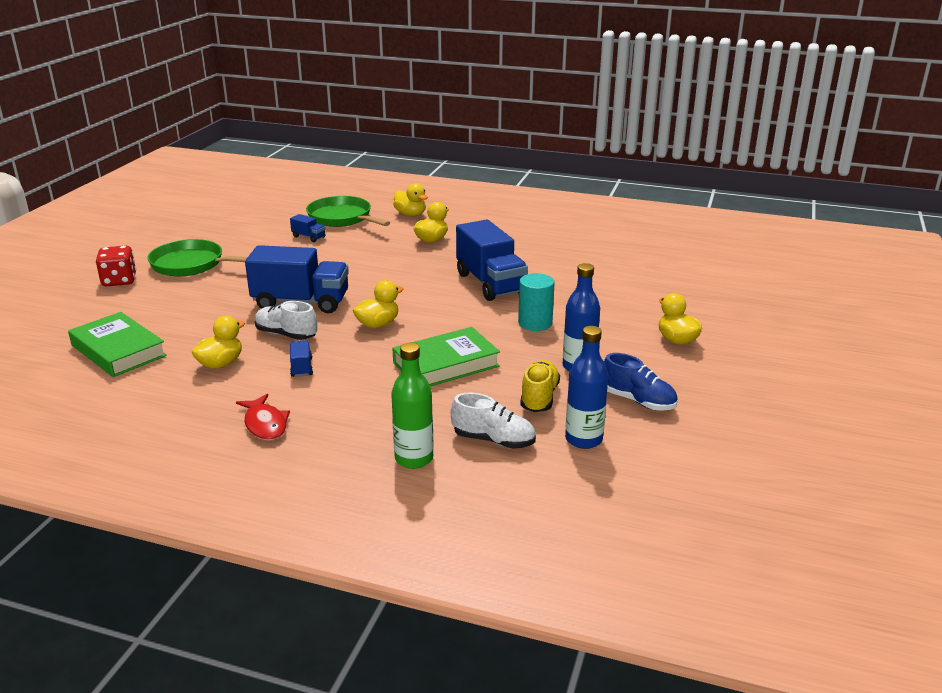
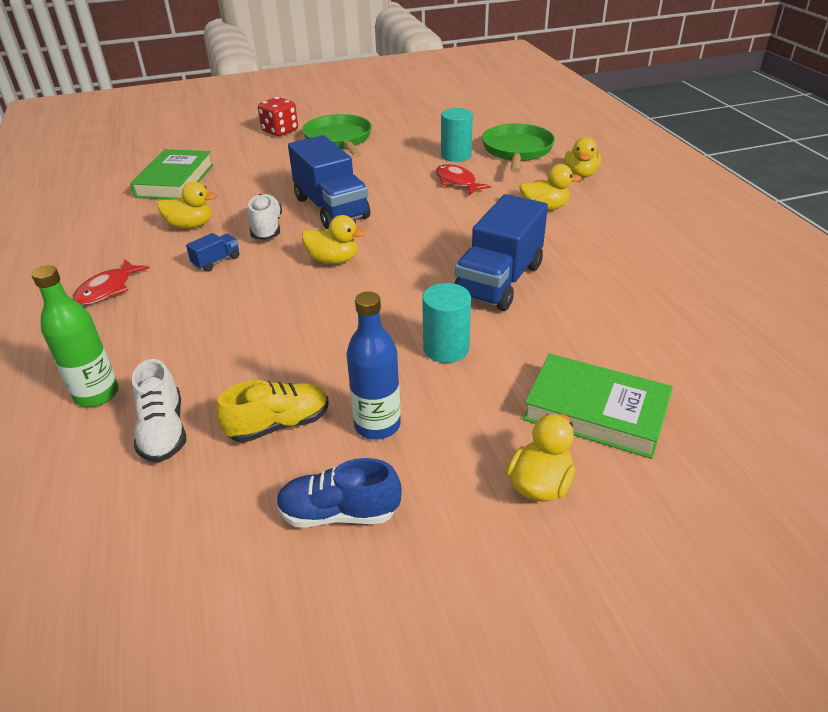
camera: 55 degrees right, 10 degrees up
blue truck [290,214,326,242] -> turquoise cylinder [441,108,473,162]
green book [392,327,500,386] -> green book moved to [523,354,673,459]
blue bottle [565,326,609,449] -> none
blue shoe [604,353,678,411] -> blue shoe turned 90 degrees clockwise [276,458,402,527]
none -> red fish [436,164,491,196]

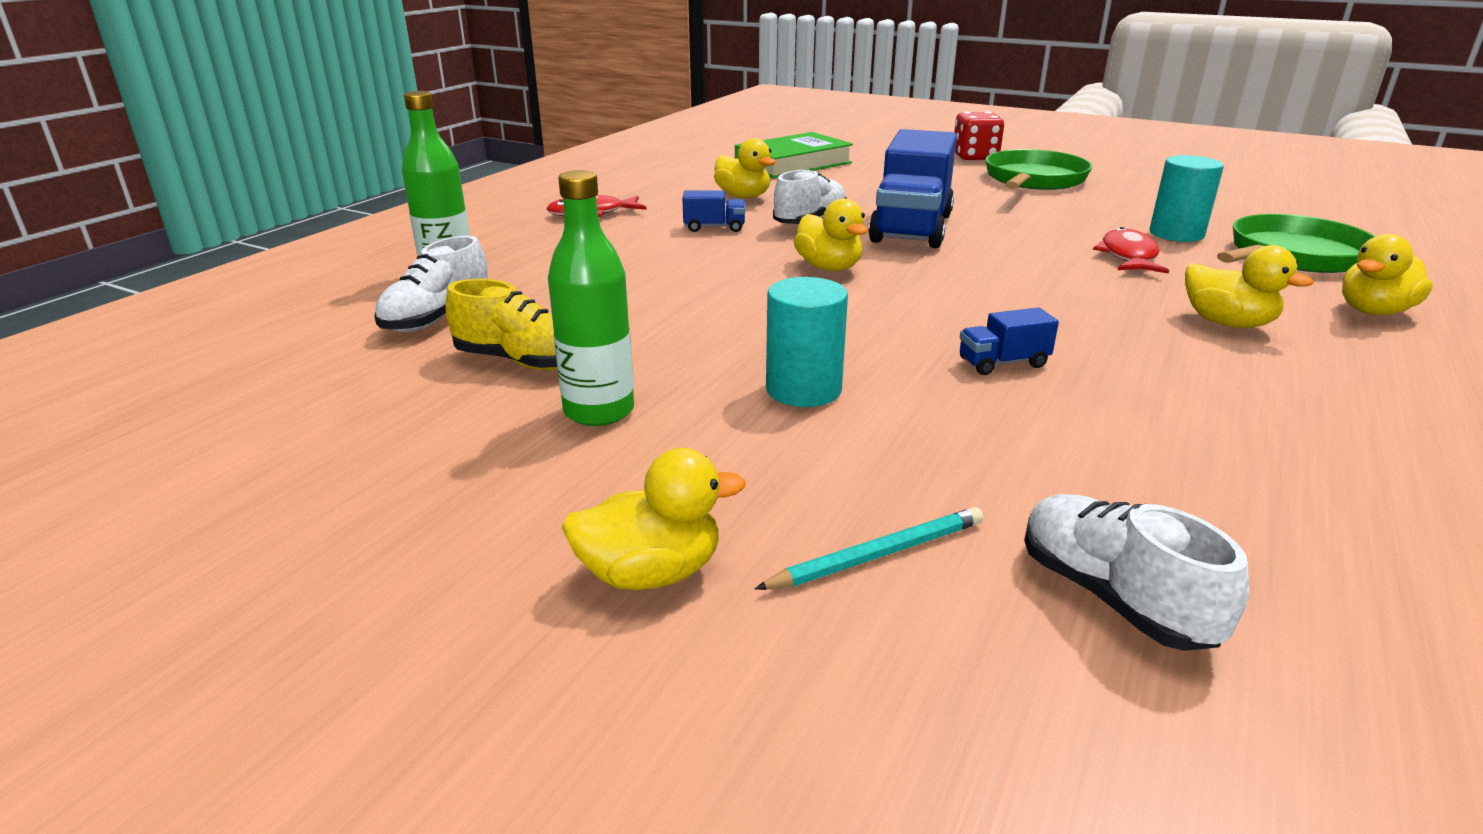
camera: 45 degrees right, 10 degrees down
blue shoe [276,458,402,527] -> none
blue bottle [346,292,401,440] -> green bottle [548,170,634,426]
blue truck [455,194,548,311] -> blue truck [960,308,1059,375], size x0.43
green book [523,354,673,459] -> turquoise pencil [755,507,983,590]
none -> white shoe [1024,494,1249,651]

